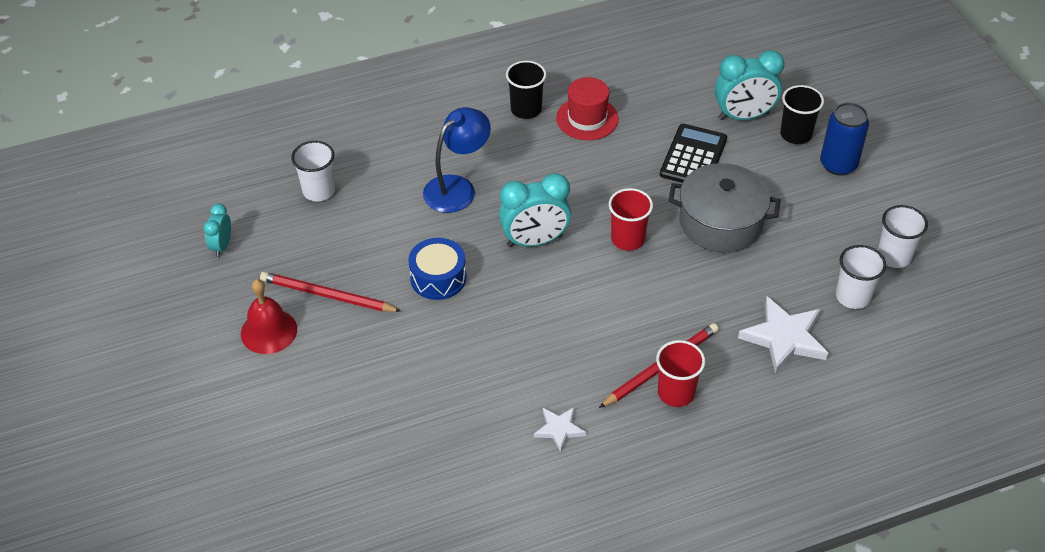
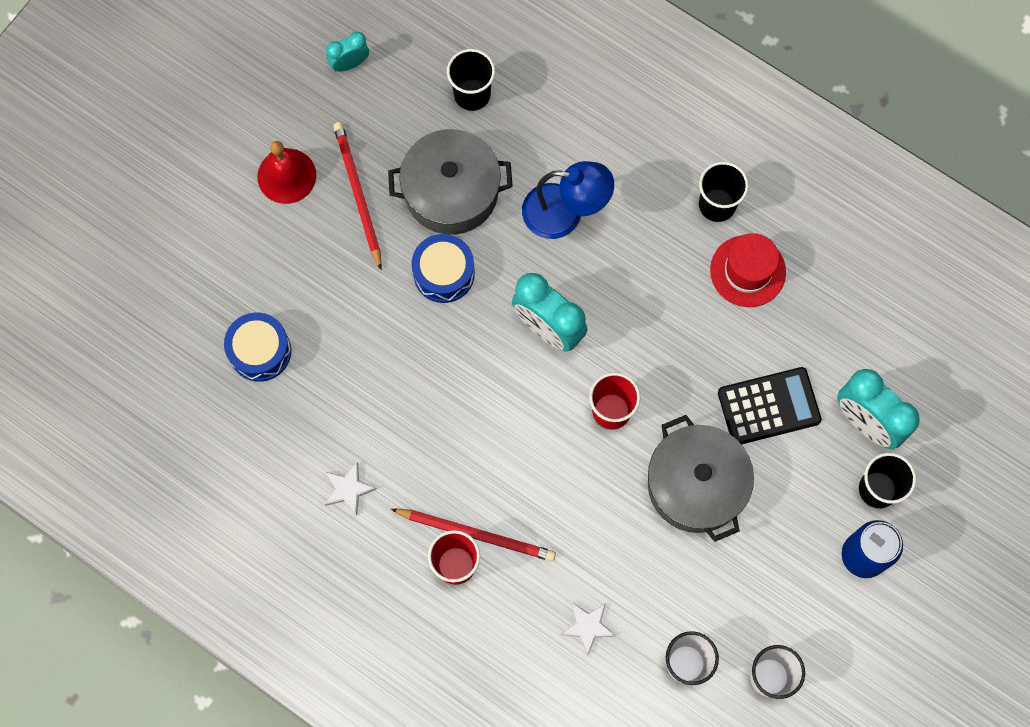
camera: 55 degrees right, 25 degrees up
white cup [291,141,335,201] -> black cup [447,49,495,111]
white star [738,297,828,374] -> white star [561,602,616,655], size x0.56
none -> blue drum [224,312,291,382]
none -> grey pot [388,129,513,235]

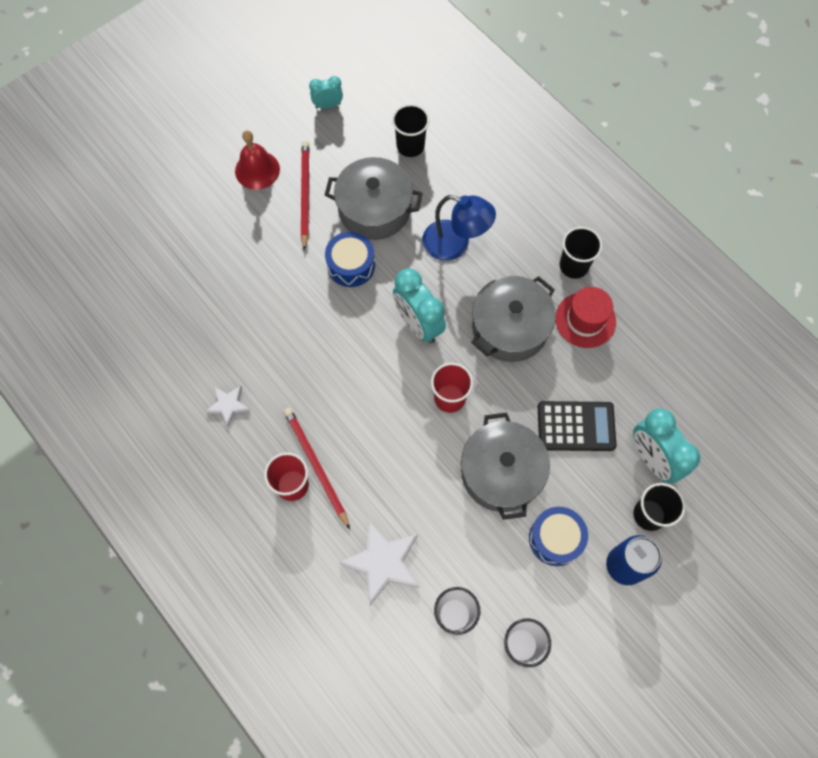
camera: 15 degrees right, 5 degrees down
blue drum [224,312,291,382] -> blue drum moved to [529,507,588,566]
red pencil [391,509,556,561] -> red pencil turned 150 degrees counterclockwise [284,408,350,530]
white star [561,602,616,655] -> white star [339,521,419,605], size x1.80
none -> grey pot [471,276,556,362]

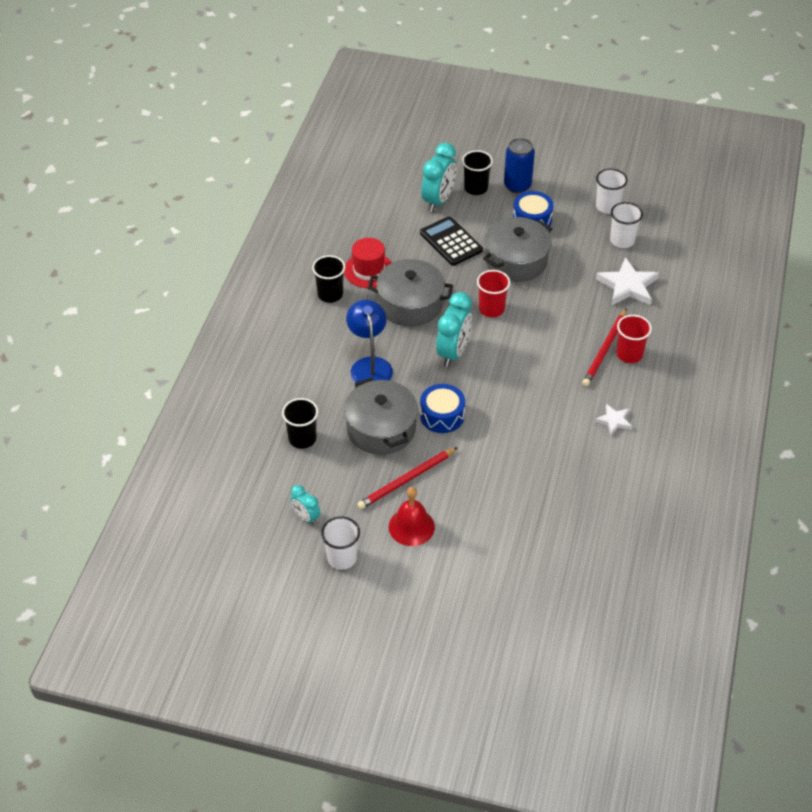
camera: 125 degrees left, 20 degrees down
none -> white cup [321,516,360,570]

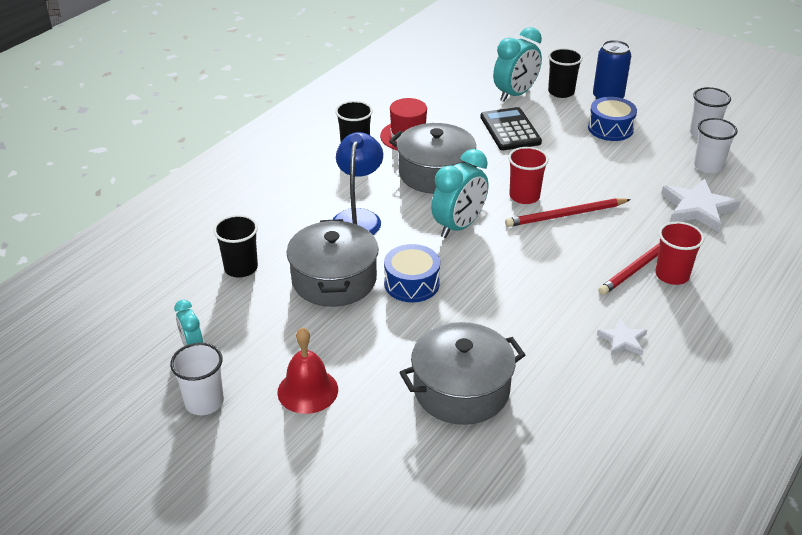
camera: 20 degrees right, 10 degrees down
red pencil [357,447,458,509] -> red pencil moved to [505,198,631,227]
grey pot [483,217,552,282] -> grey pot moved to [399,322,525,425]

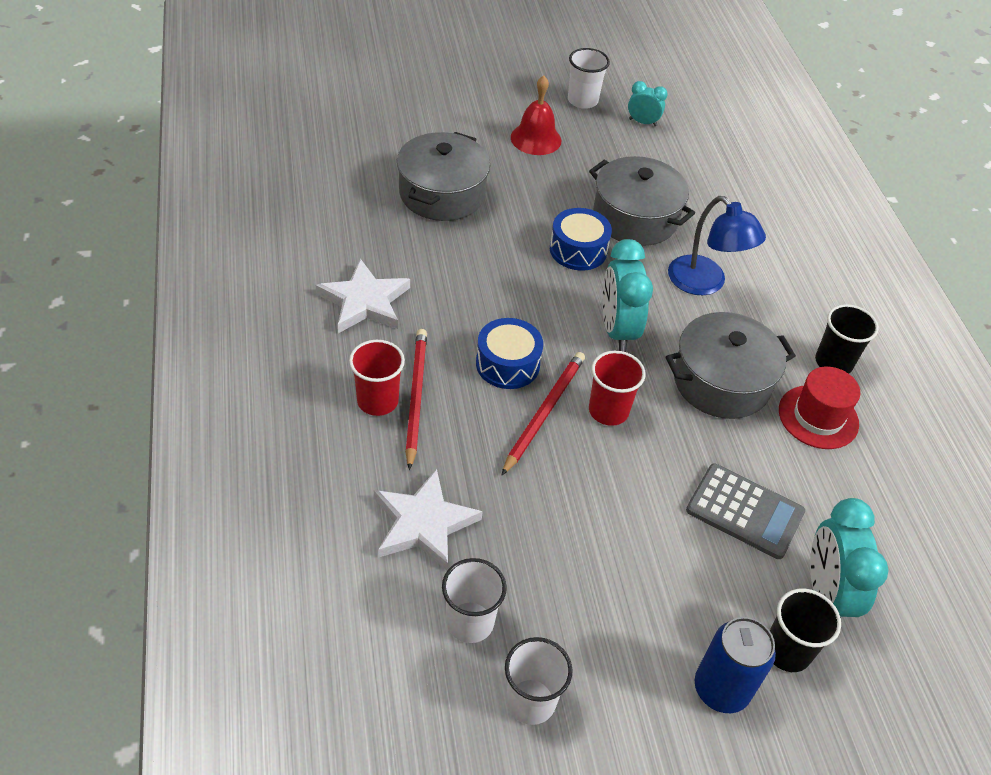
camera: 130 degrees right, 10 degrees up
black cup [213,215,258,277] -> none
black calculator [480,107,542,150] -> grey calculator [686,464,805,559]
blue drum [588,97,637,141] -> blue drum moved to [476,318,543,389]
white star [597,318,647,355] -> white star [316,258,410,333], size x1.80

